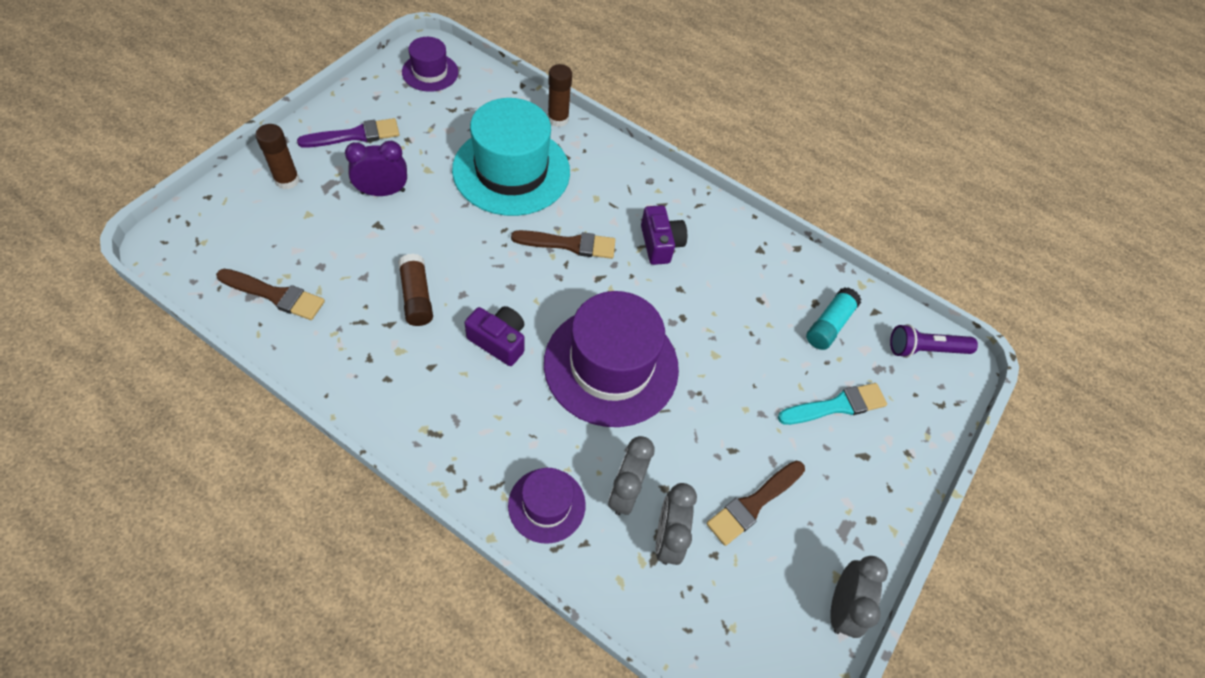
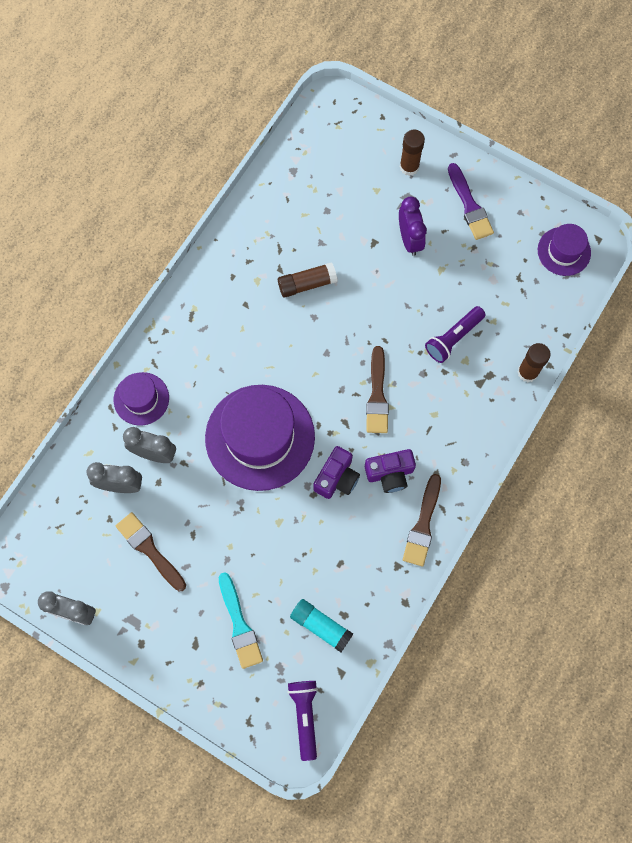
camera: 95 degrees right, 15 degrees up
brown brush [216,269,325,320] -> brown brush moved to [403,474,441,566]
turquoise hat [452,98,570,216] -> purple flashlight [425,306,486,363]
purple camera [464,306,524,366] -> purple camera moved to [313,446,360,499]

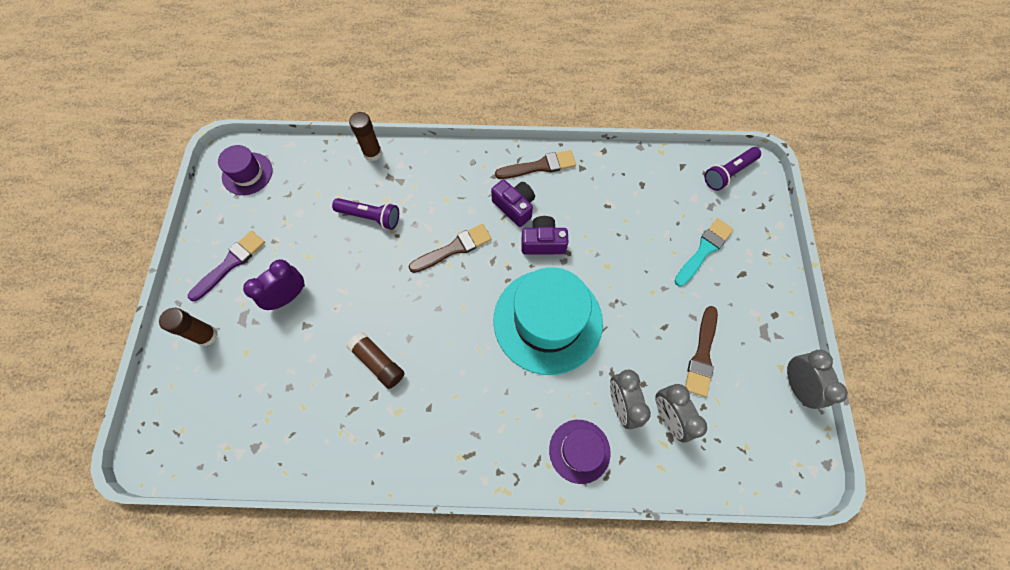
camera: 120 degrees left, 5 degrees down
purple hat [205,385,315,491] -> turquoise hat [494,267,603,375]
turquoise glue stick [290,599,353,652] -> none

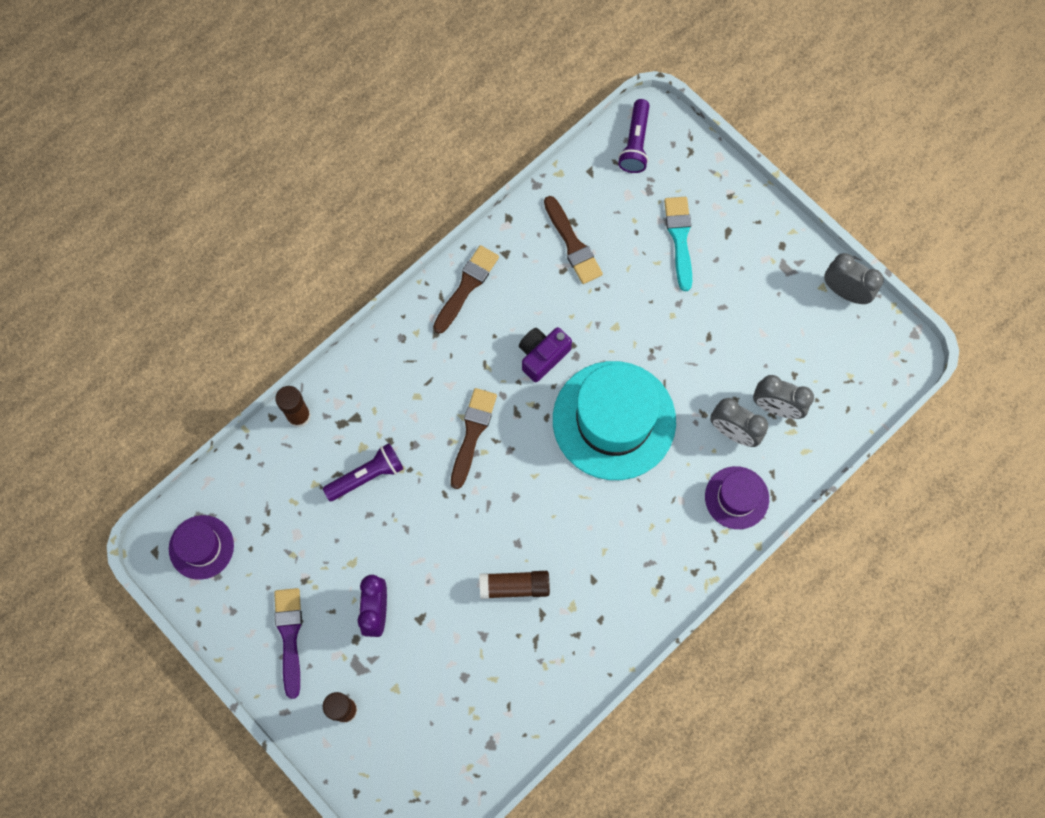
camera: 45 degrees left, 5 degrees up
purple camera [491,179,535,227] -> none
brown brush [685,306,718,397] -> brown brush moved to [544,196,603,284]

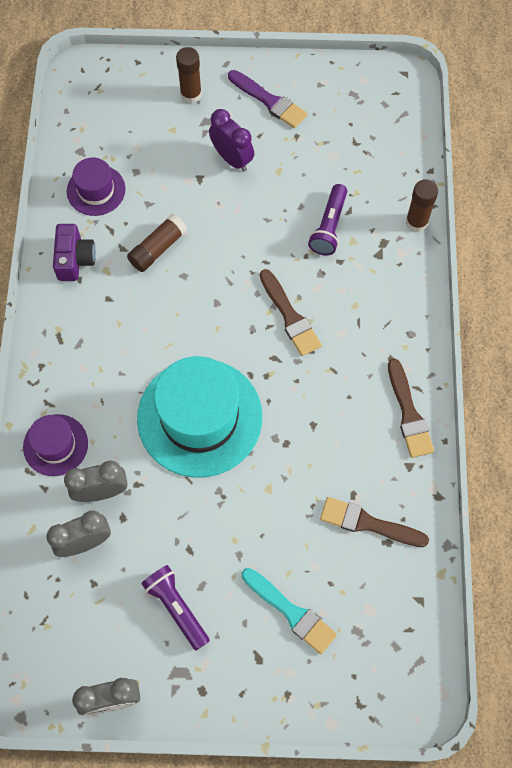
camera: 135 degrees right, 5 degrees down
purple hat [169,515,234,580] -> purple hat moved to [67,158,126,216]
purple camera [519,327,572,382] -> purple camera moved to [53,224,96,281]
purple flashlight [618,99,650,173] -> purple flashlight moved to [141,565,210,651]

